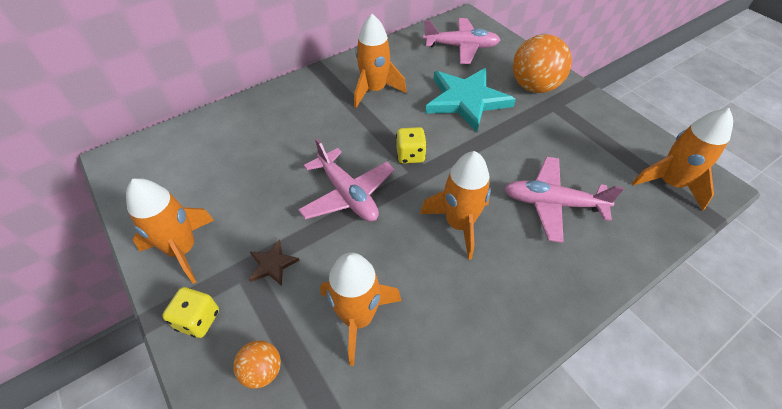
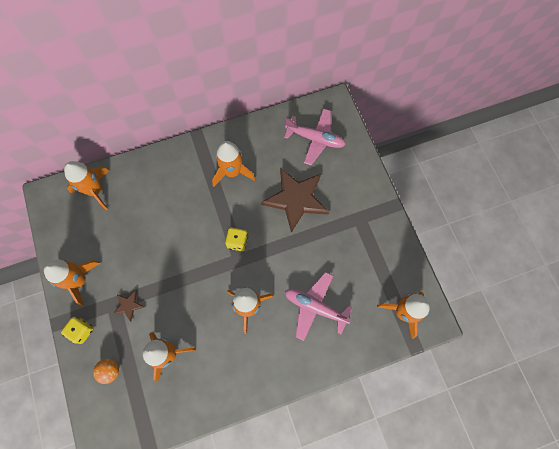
camera: 15 degrees right, 20 degrees up
pink plane [298,138,395,222] -> none
turquoise star [425,68,516,132] -> brown star [261,168,329,233]
orange ball [513,34,572,93] -> none
none -> orange rocket [64,161,109,210]

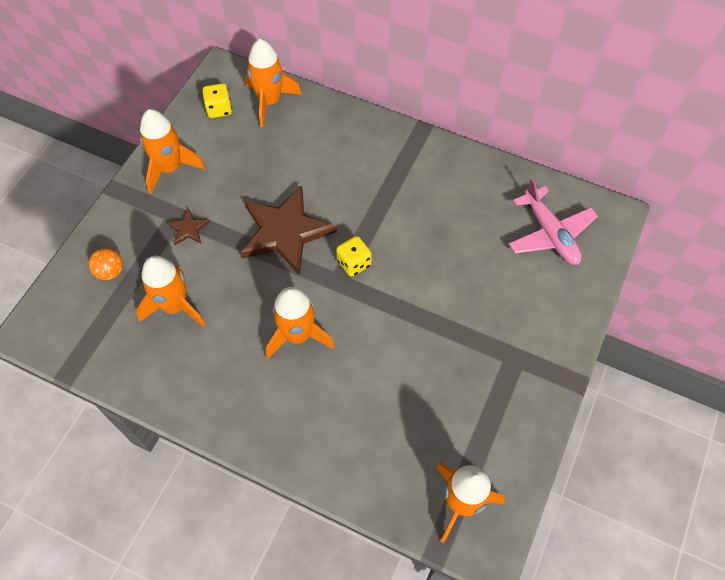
camera: 45 degrees right, 10 degrees down
yellow dice [61,317,94,344] -> yellow dice moved to [202,83,232,118]
orange rocket [212,141,255,187] -> none
brown star [261,168,329,233] -> brown star moved to [240,186,337,275]
pink plane [285,272,353,341] -> none

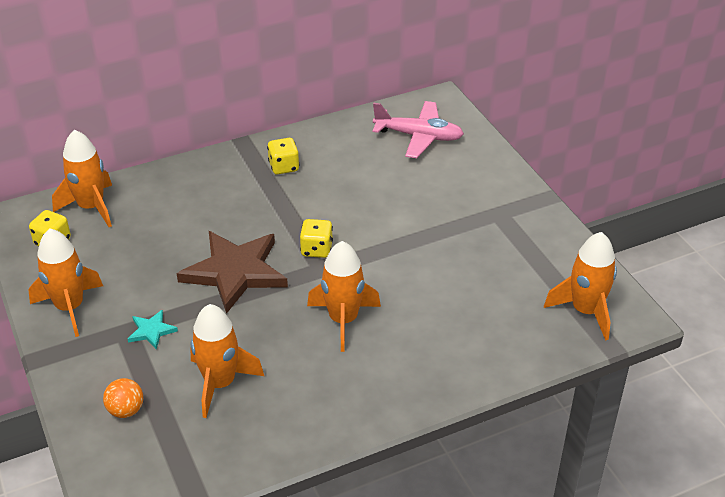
camera: 50 degrees left, 20 degrees down
brown star [167,209,210,245] -> turquoise star [128,310,178,350]
none -> yellow dice [267,138,299,174]

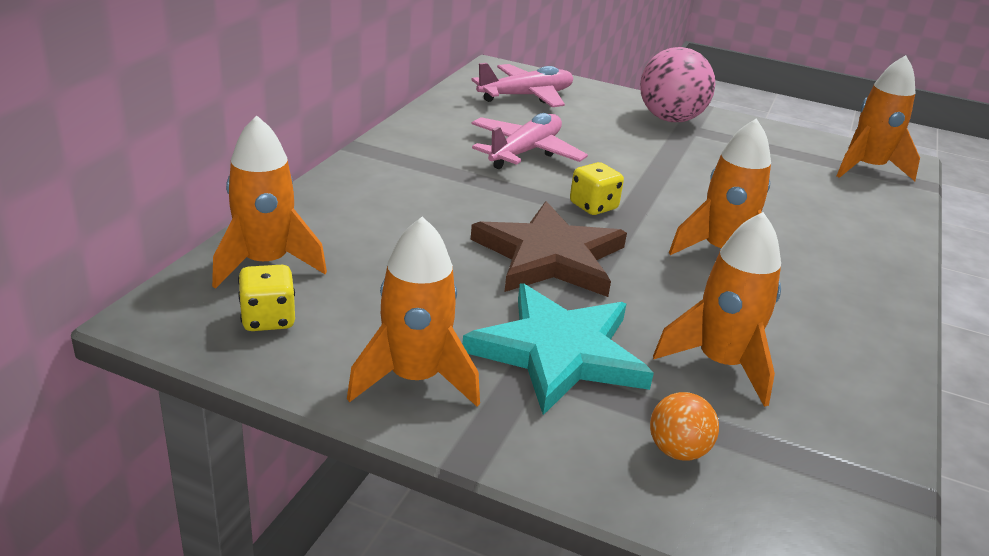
camera: 45 degrees left, 10 degrees down
turquoise star [128,310,178,350] -> turquoise star [462,284,654,415], size x2.33
yellow dice [267,138,299,174] -> none
none -> pink plane [471,113,588,169]
none -> pink ball [640,47,715,122]

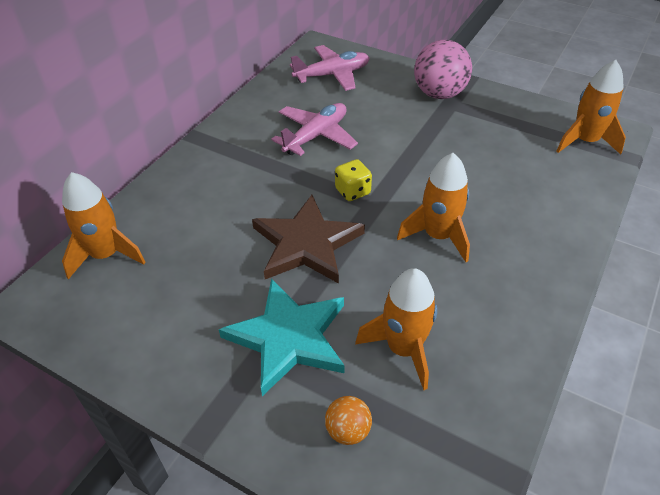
camera: 10 degrees right, 15 degrees up
yellow dice [238,265,295,331] -> none
orange rocket [347,216,480,407] -> none

